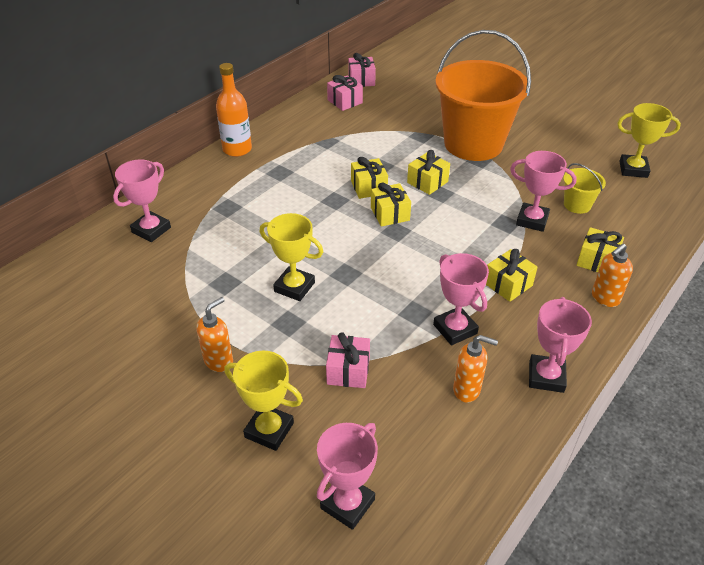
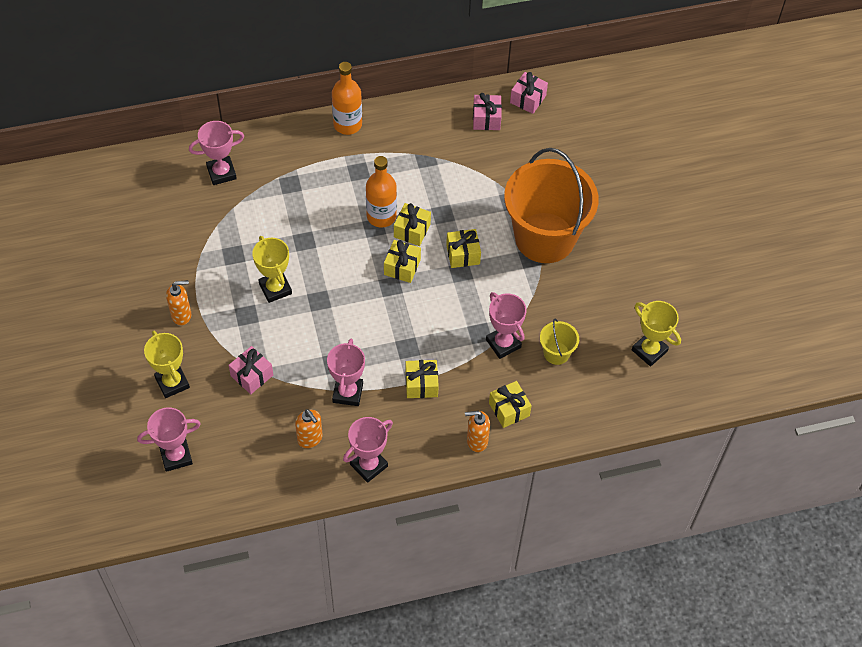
camera: 35 degrees right, 15 degrees up
none -> orange bottle [366,156,397,228]

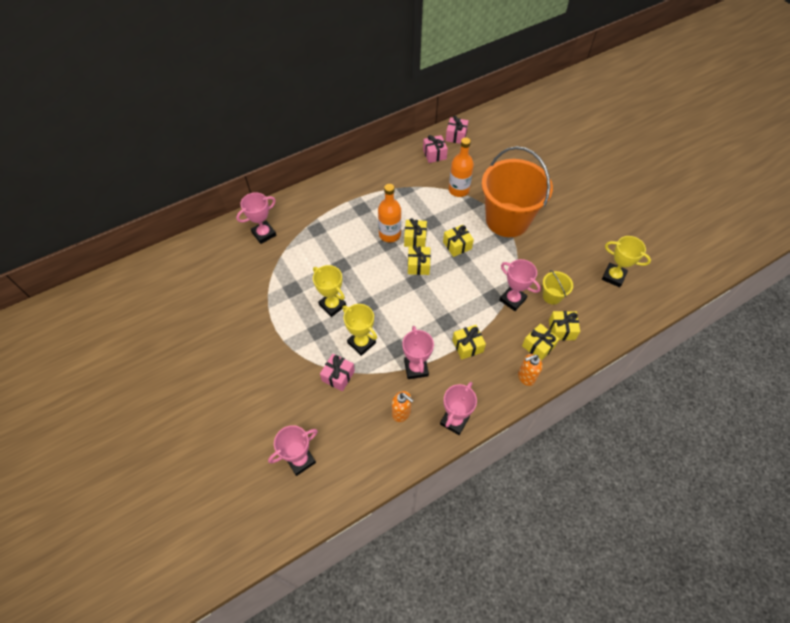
camera: 15 degrees left, 0 degrees up
yellow trophy [144,330,190,398] -> yellow trophy moved to [342,304,377,356]
orange soap dispenser [166,280,191,325] -> none
orange bottle [332,62,362,135] -> orange bottle moved to [449,138,474,197]
none -> yellow gift [549,311,580,340]

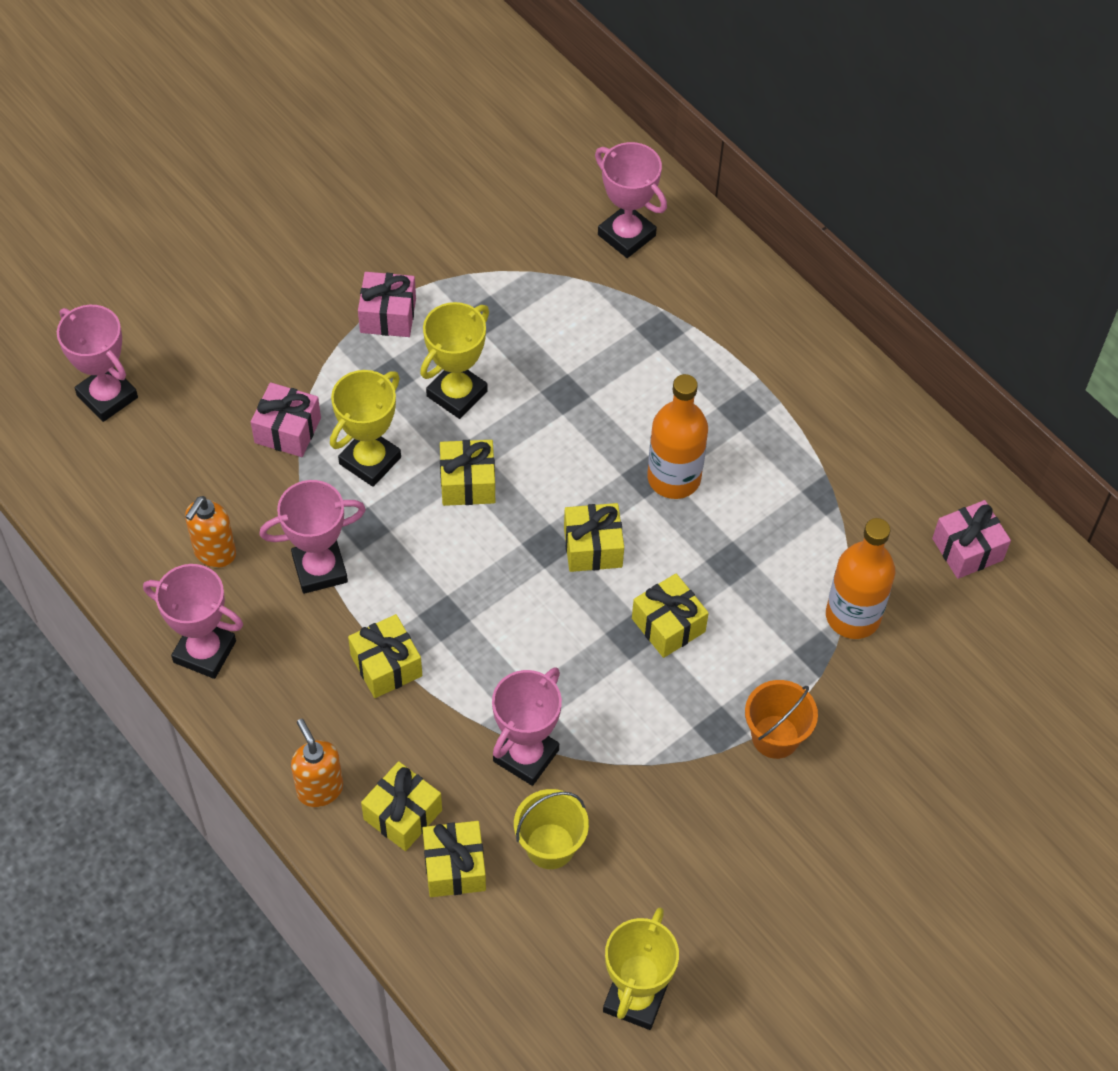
camera: 80 degrees right, 0 degrees up
yellow gift [404,218,427,247] -> yellow gift moved to [440,440,495,506]
pink gift [446,116,468,144] -> pink gift moved to [358,272,416,337]
orange bucket [481,146,553,237] -> orange bucket [745,680,818,759], size x0.41

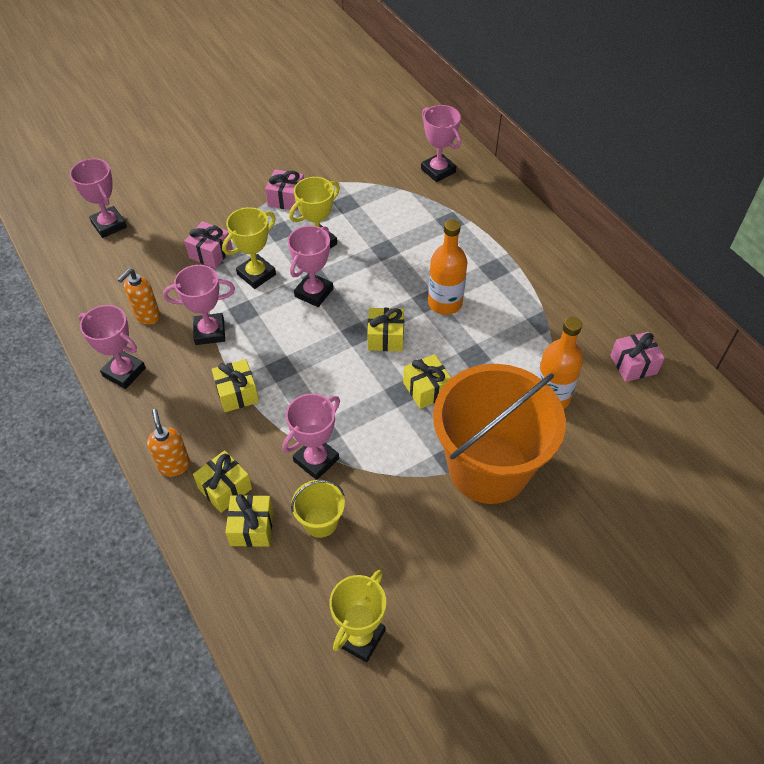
camera: 10 degrees right, 5 degrees down
yellow gift [440,440,495,506] -> pink trophy [288,226,333,307]
orange bucket [745,680,818,759] -> orange bucket [433,364,566,504], size x2.43

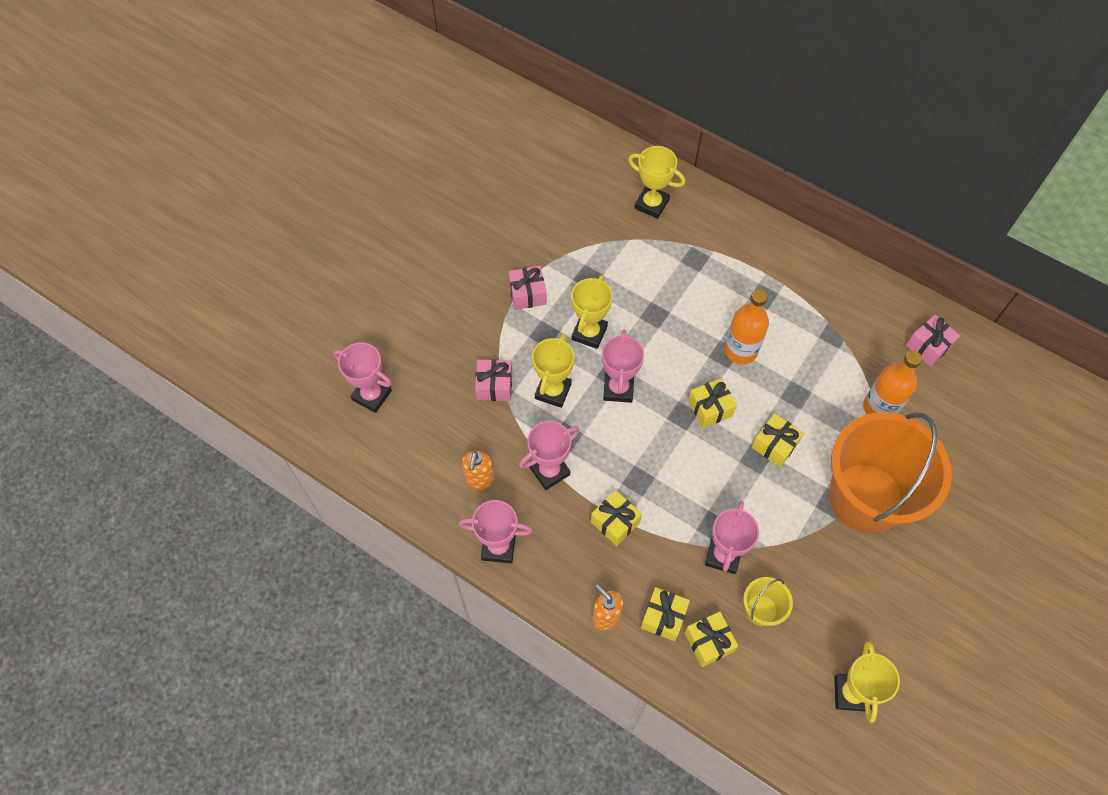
camera: 25 degrees left, 10 degrees up
pink trophy [421,105,461,182] -> yellow trophy [628,146,685,219]

